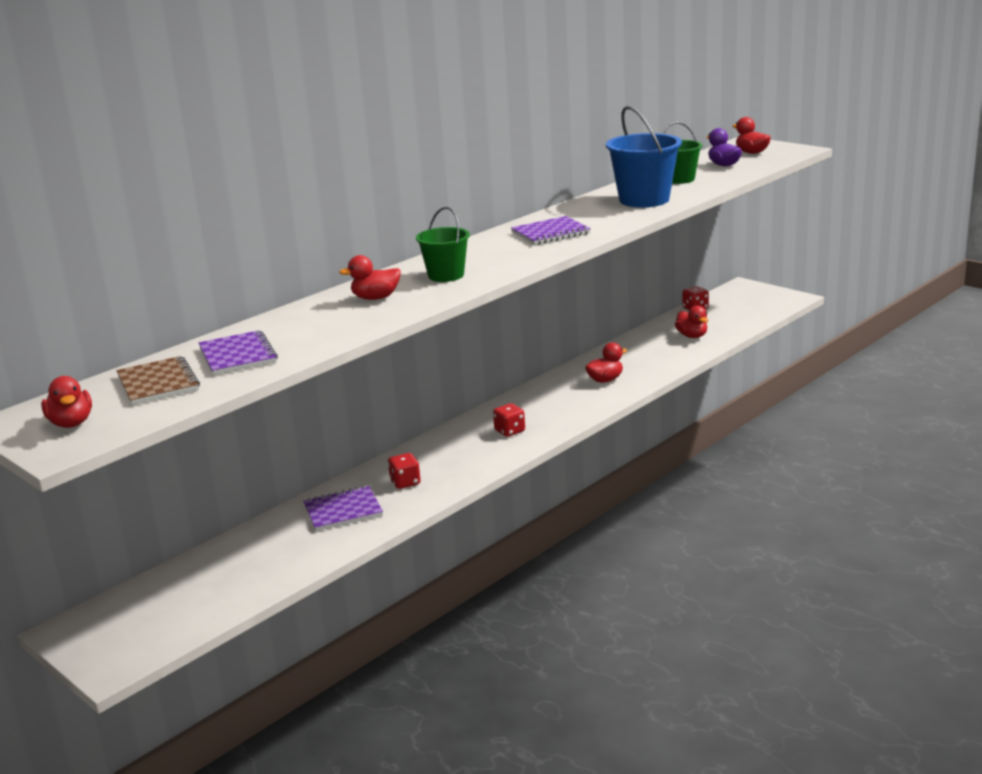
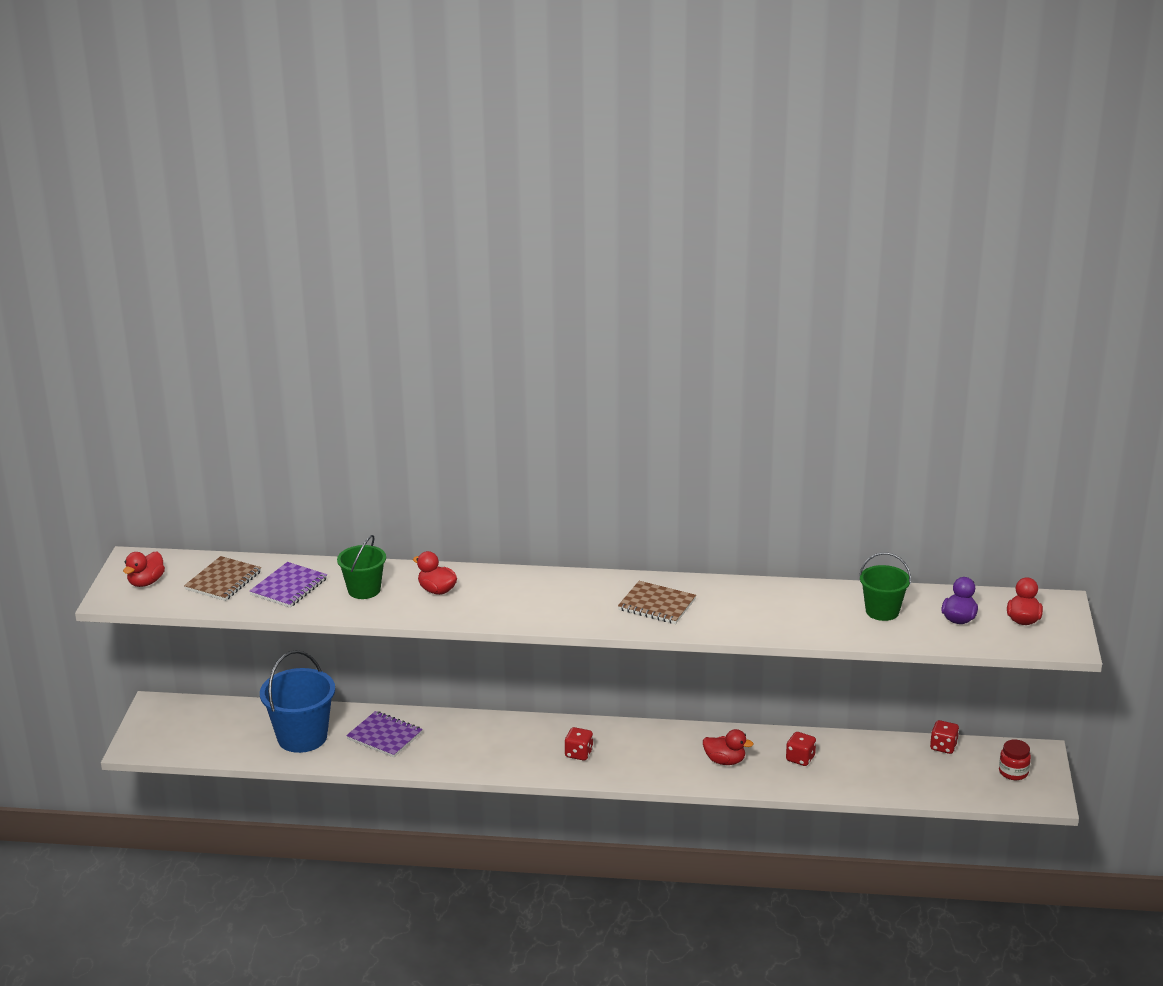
camera: 50 degrees right, 5 degrees up
red dice [388,453,421,489] -> red dice moved to [786,732,816,766]
green bucket [416,207,470,282] -> green bucket moved to [337,535,386,599]
purple notebook [511,216,591,245] -> brown notebook [618,581,696,624]
blue bucket [606,106,682,207] -> blue bucket moved to [260,650,335,753]
red duck [675,306,708,338] -> none
none -> red jar [999,740,1031,780]

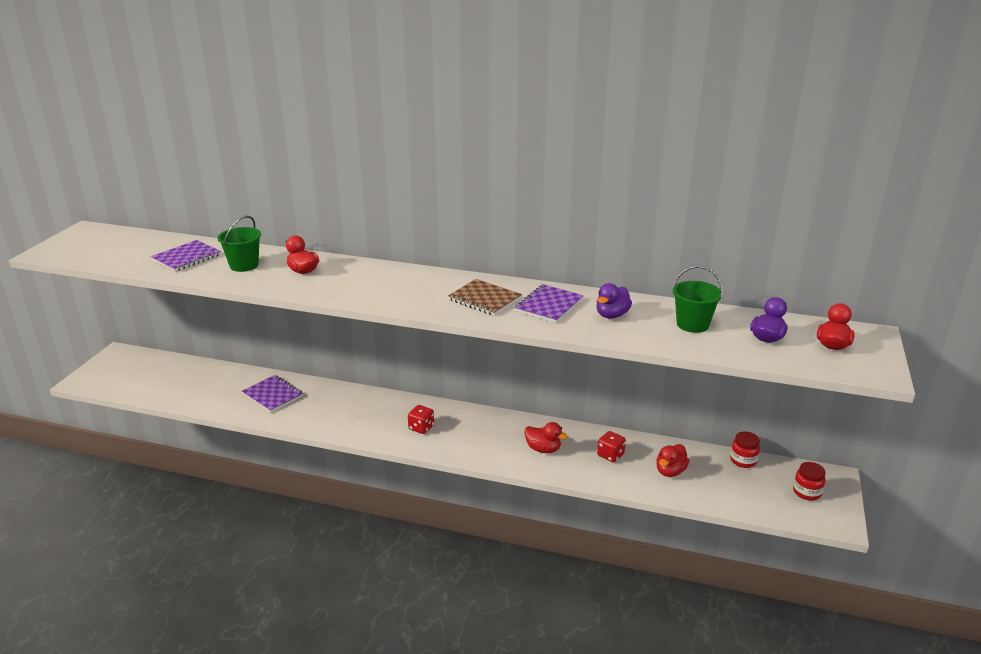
camera: 10 degrees right, 0 degrees up
red duck [123,551,165,587] -> red duck moved to [656,444,689,477]
brown notebook [184,556,261,601] -> none
blue bucket [260,650,335,753] -> none
red dice [930,720,959,754] -> red jar [730,431,760,468]
none -> purple notebook [514,284,584,323]
none -> purple duck [596,283,632,319]

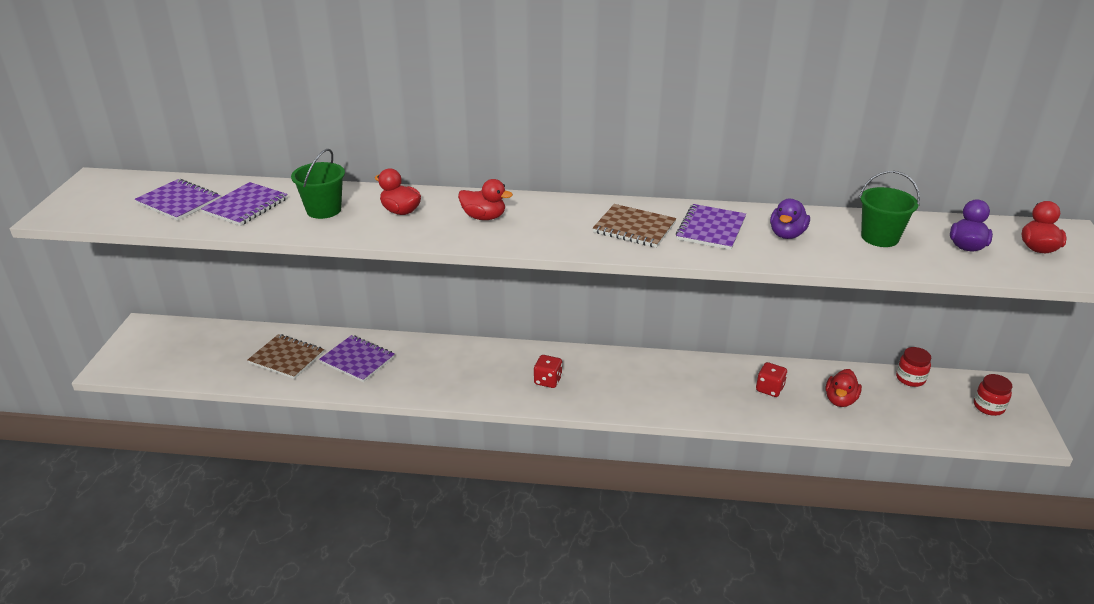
camera: 10 degrees left, 5 degrees up
red duck [524,422,568,453] -> red duck moved to [458,179,513,220]
none -> purple notebook [135,179,220,221]
none -> brown notebook [248,334,324,379]

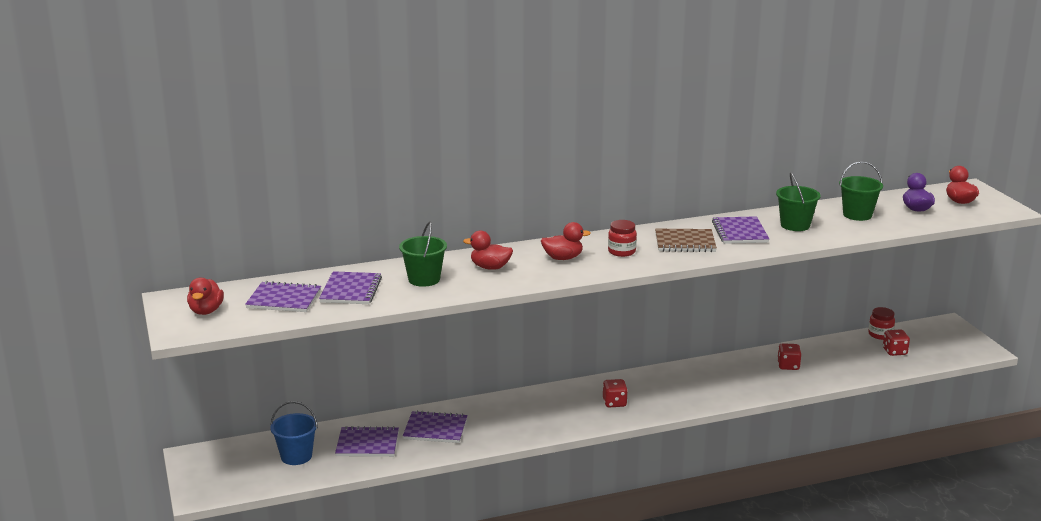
camera: 25 degrees left, 10 degrees down
brown notebook [248,334,324,379] -> purple notebook [335,426,399,457]
purple duck [770,199,810,239] -> green bucket [776,172,821,231]
red duck [826,369,862,407] -> red duck moved to [187,277,224,315]
red jar [974,374,1013,416] -> red jar moved to [608,220,637,257]
none -> blue bucket [270,401,318,465]
none -> red dice [883,329,910,356]

